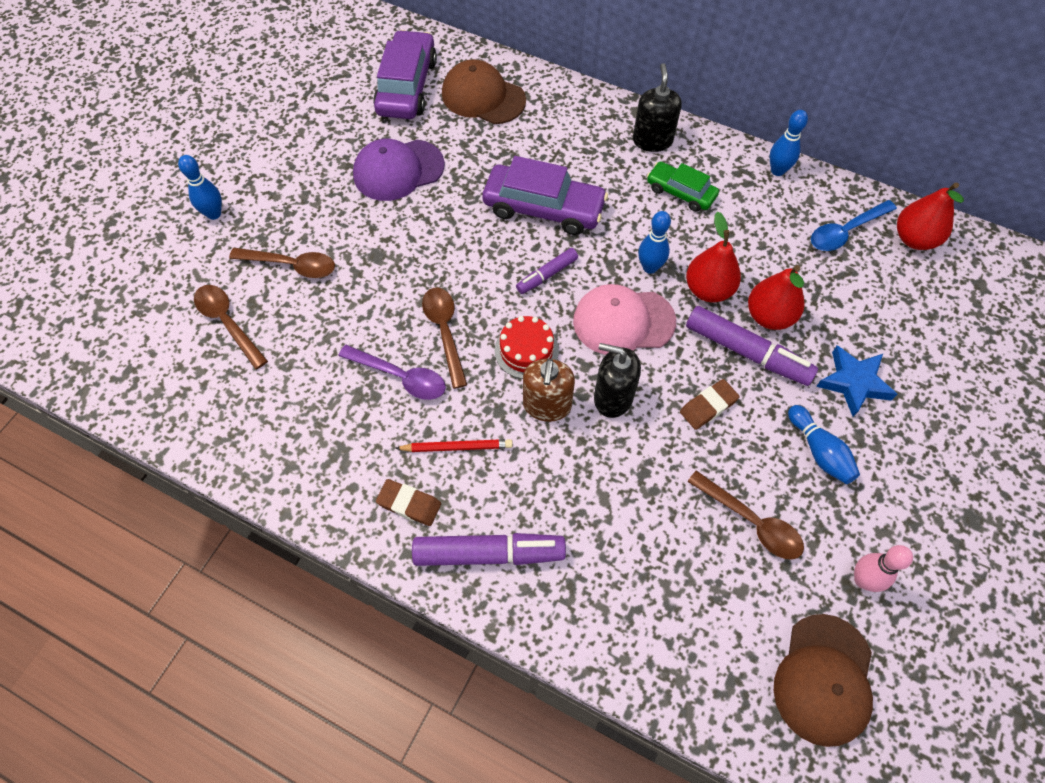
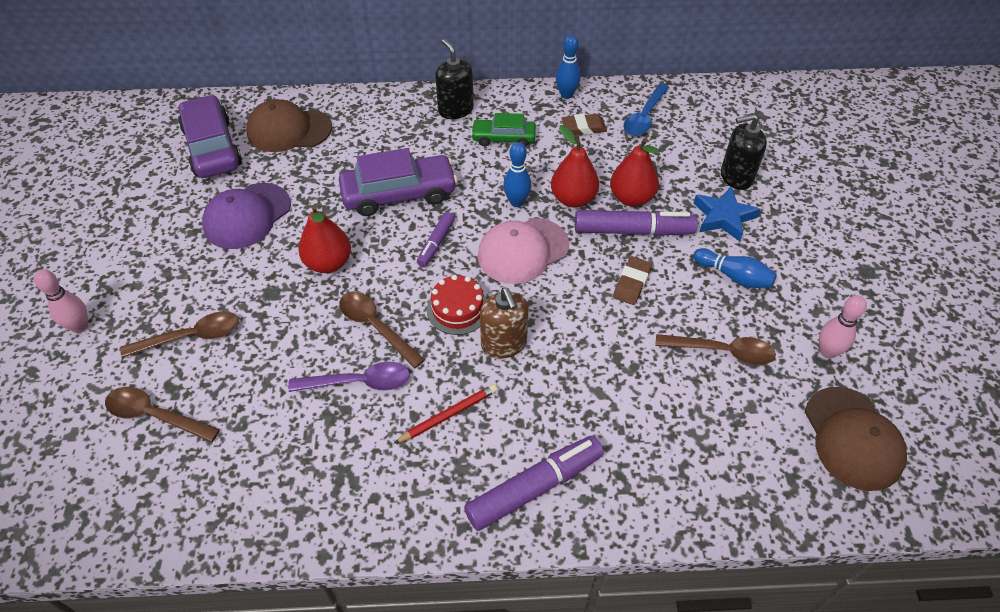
camera: 30 degrees left, 10 degrees down
blue bowling pin [178,155,222,220] -> pink bowling pin [34,269,88,333]
brown eraser [376,479,441,526] -> brown eraser moved to [562,114,607,135]
black soap dispenser [594,343,641,418] -> black soap dispenser moved to [721,114,767,190]
red pear [897,182,964,250] -> red pear moved to [298,205,351,273]

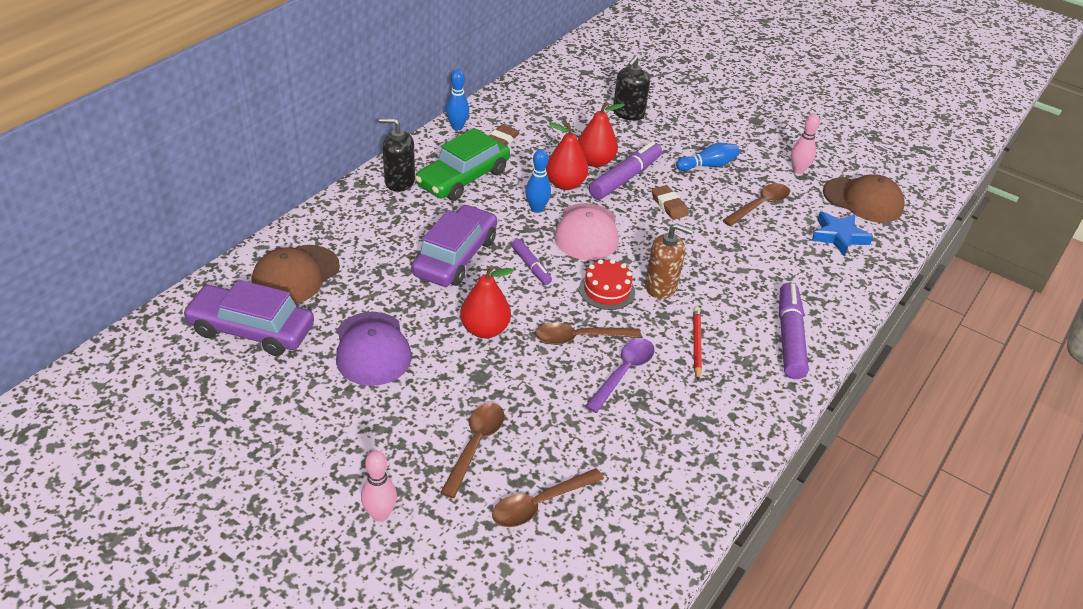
camera: 55 degrees left, 10 degrees down
green car [471,113,536,147] -> green car [415,128,510,201], size x1.68
blue spoon [624,83,669,136] -> none
blue star [694,187,760,241] -> blue star moved to [812,211,873,257]

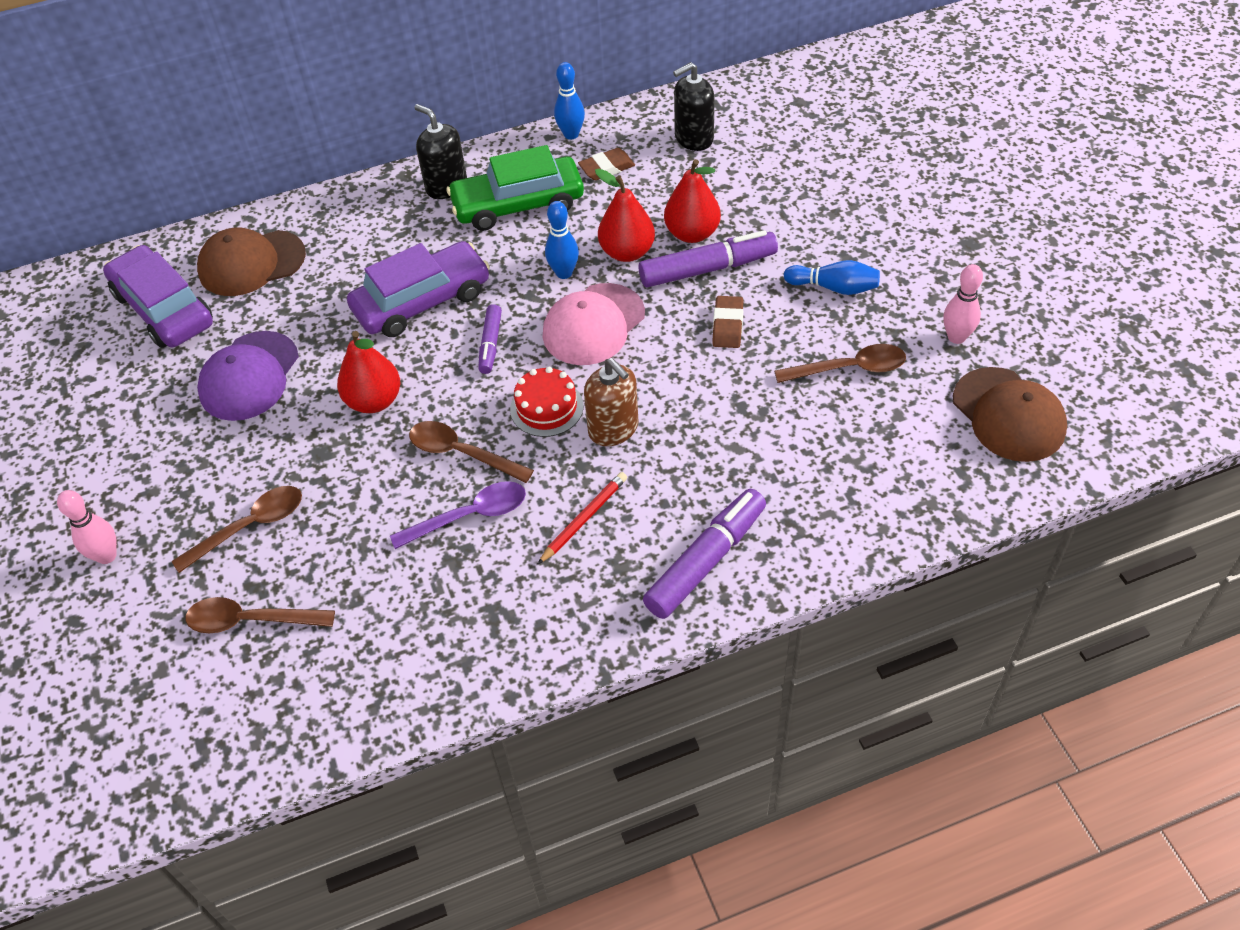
camera: 40 degrees right, 10 degrees up
black soap dispenser [613,55,650,121] -> black soap dispenser moved to [673,62,715,151]
blue star [812,211,873,257] -> none

